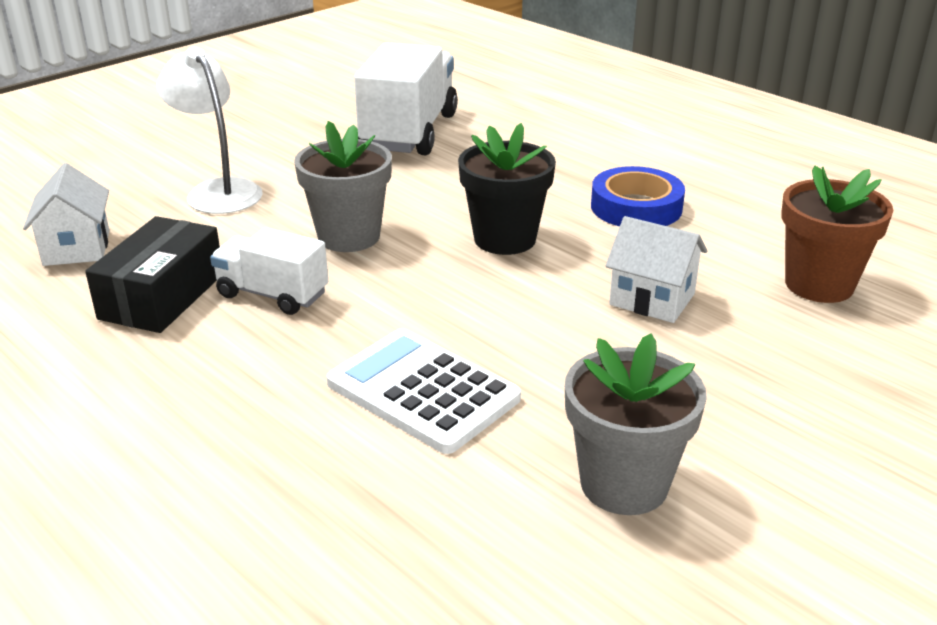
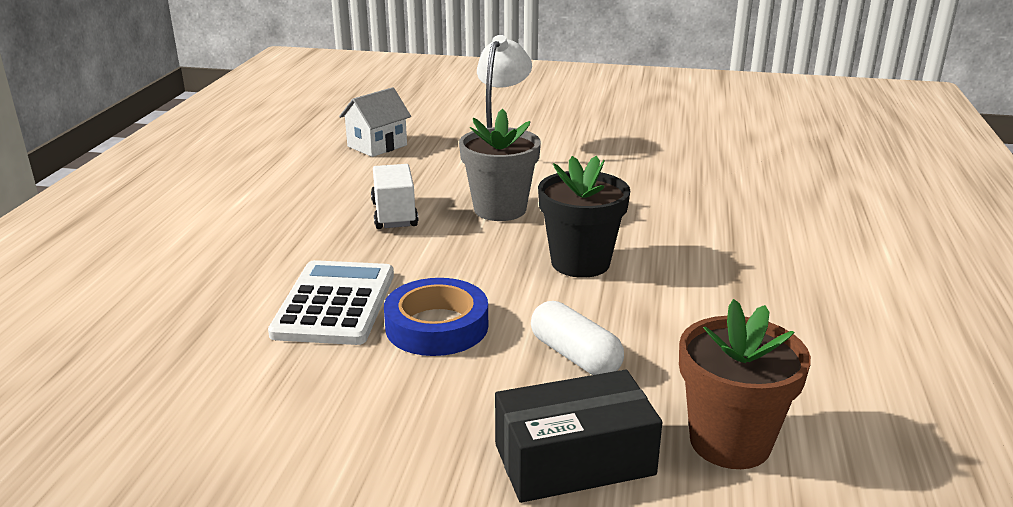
camera: 55 degrees right, 5 degrees down
black box [85,216,220,333] -> black box moved to [495,369,662,503]
white truck [354,43,458,155] -> none
grey flower pot [565,333,707,515] -> none
blue tape [591,166,685,226] -> blue tape moved to [384,278,488,356]
white house [606,216,707,323] -> white capsule [531,301,624,375]

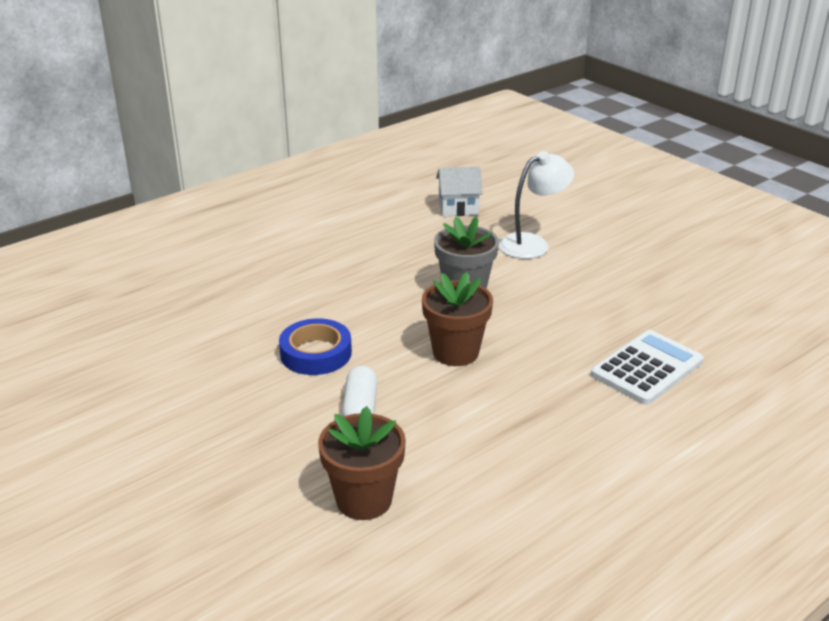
camera: 40 degrees right, 5 degrees up
white calculator [268,260,394,345] -> white calculator moved to [591,330,704,405]
white truck [371,164,418,229] -> none
black box [495,369,662,503] -> none
black flower pot [538,155,630,278] -> brown flower pot [422,272,493,366]

